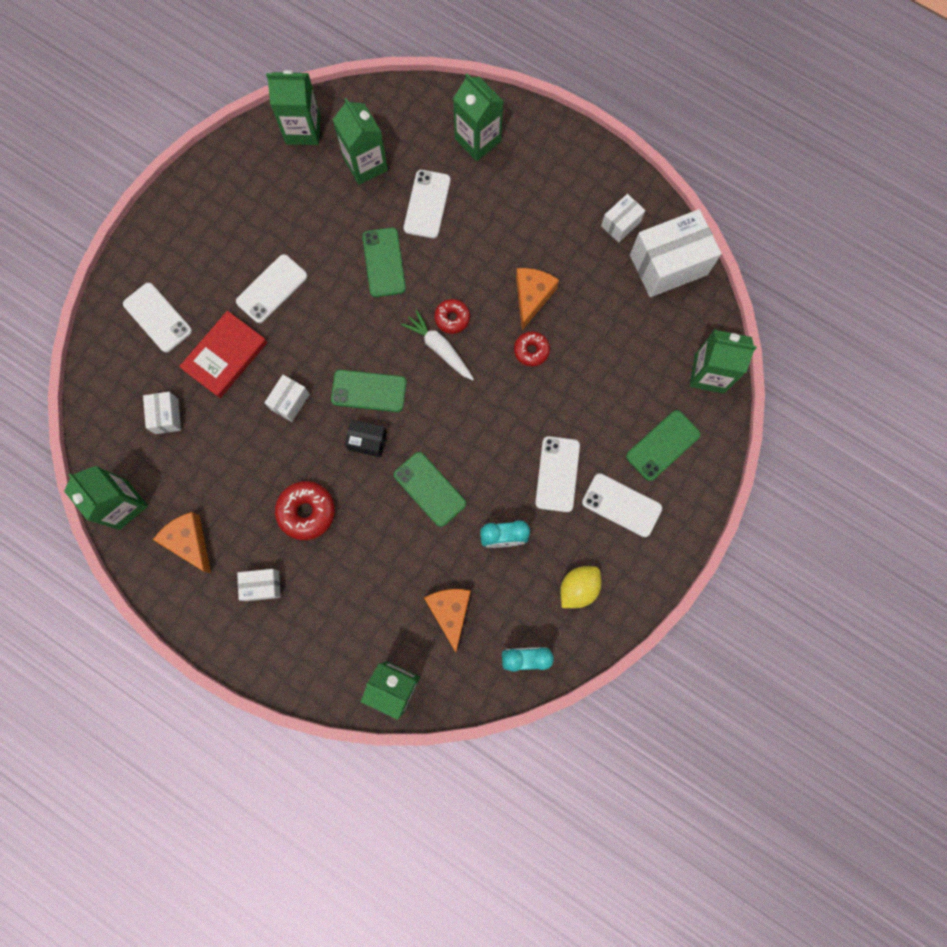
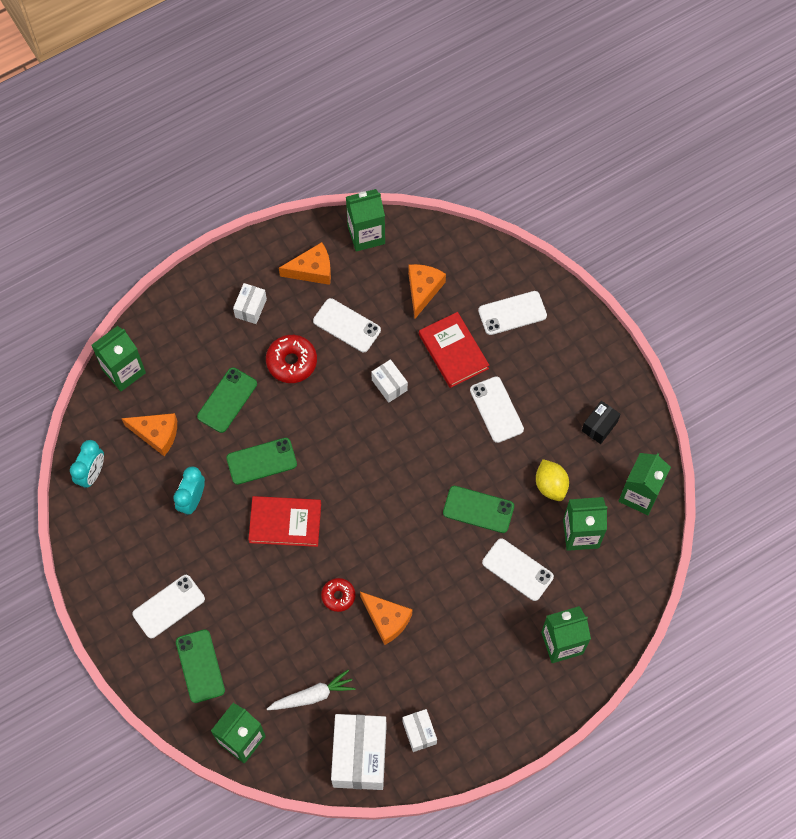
camera: 115 degrees right, 10 degrees down
white box [143,392,181,434] -> orange cheese [408,264,446,318]
green phone [331,370,407,412] -> green phone moved to [197,367,257,433]
black box [345,419,387,457] -> black box moved to [582,401,620,444]
white carrot [401,309,474,380] -> white carrot moved to [267,670,355,710]
red donut [434,299,470,334] -> none
white phone [535,436,580,512] -> white phone moved to [313,298,381,352]
yellow lemon [560,566,601,608] -> yellow lemon moved to [536,459,569,501]
none -> red book [248,496,321,547]

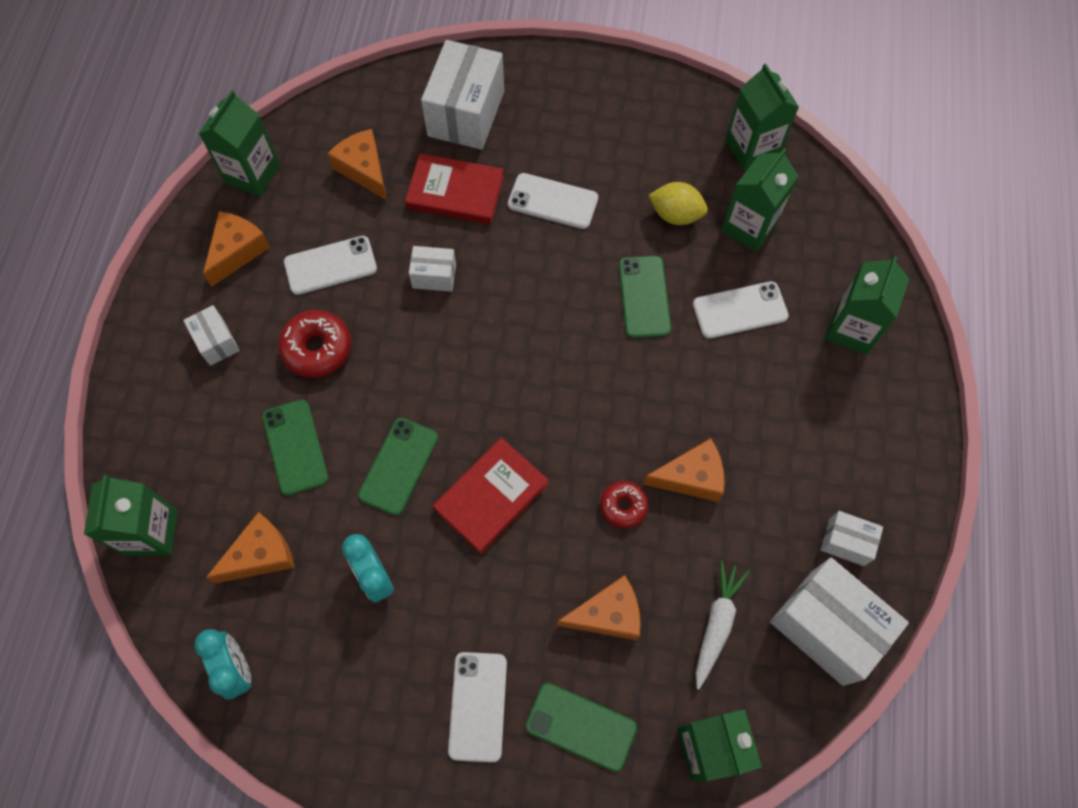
camera: 50 degrees left, 0 degrees up
green phone [443,486,514,533] -> green phone turned 60 degrees counterclockwise [619,256,671,338]
white phone [478,291,547,335] -> white box [421,40,504,150]
black box [582,401,620,444] -> none
none -> orange cheese [557,575,641,640]

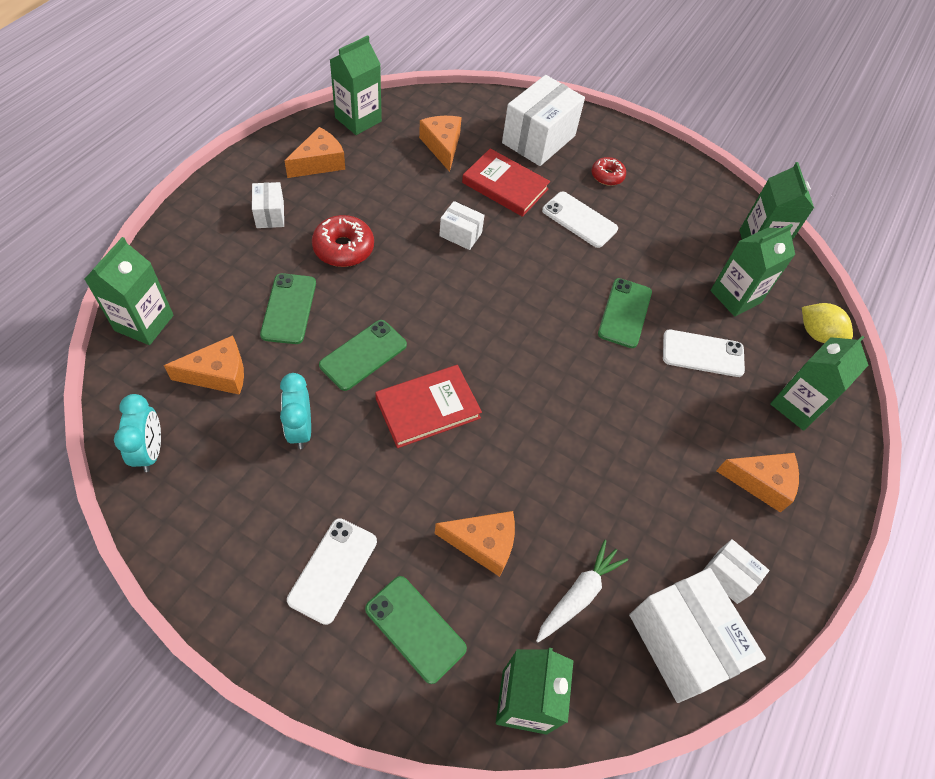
camera: 15 degrees right, 10 degrees down
white phone [284,236,377,295] -> none
red donut [600,481,648,528] -> red donut moved to [592,157,626,186]
orange cheese [643,438,725,502] -> orange cheese moved to [716,453,799,513]
yellow lemon [649,182,708,225] -> yellow lemon moved to [802,303,853,343]

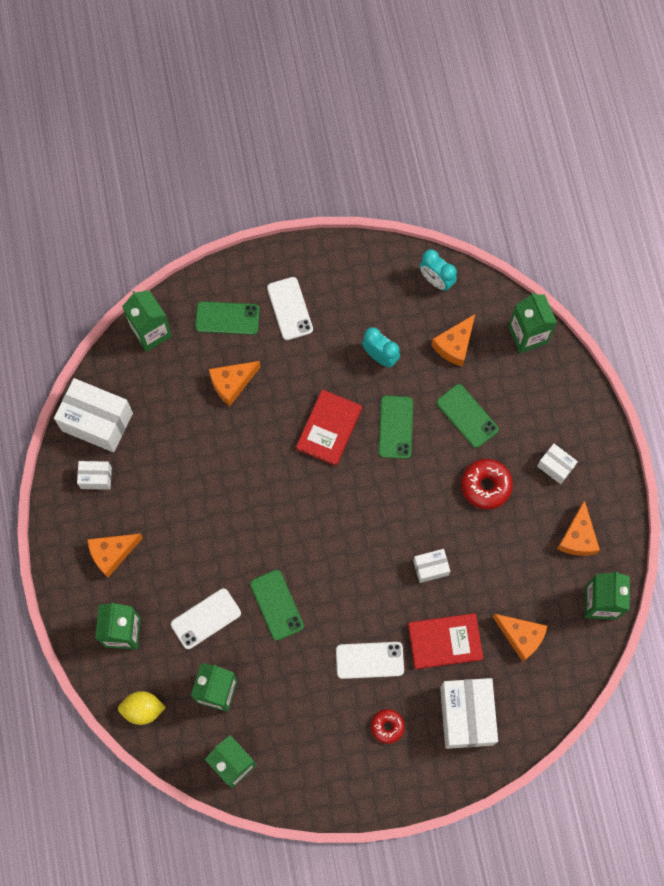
camera: 145 degrees right, 15 degrees up
white carrot [536,540,628,642] -> none

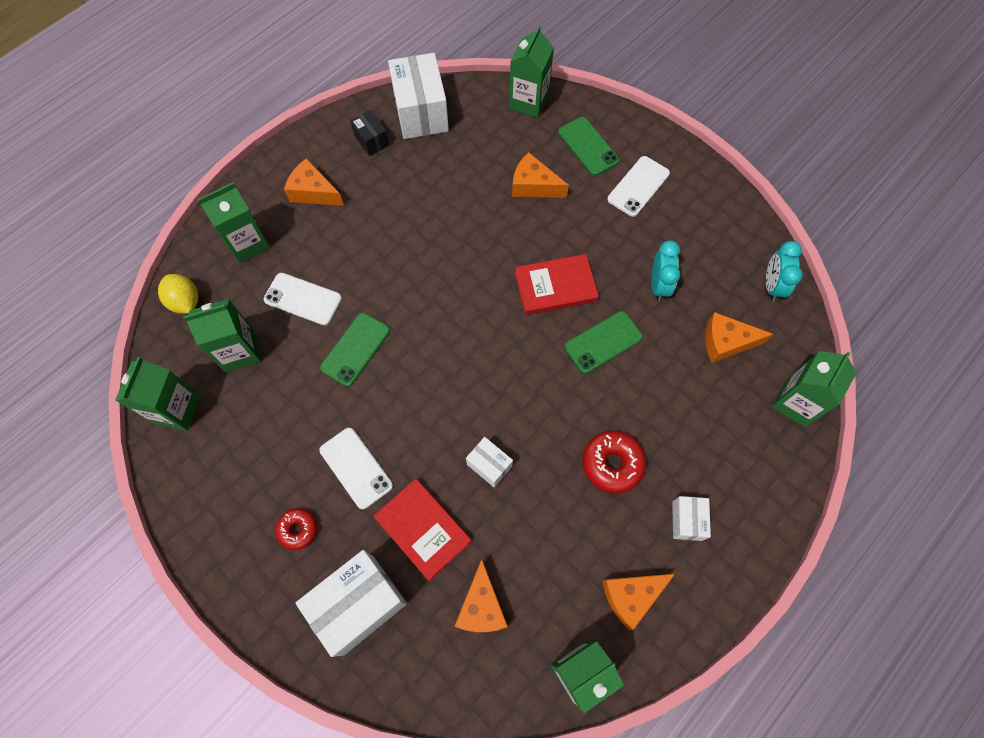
camera: 55 degrees right, 5 degrees down
white box [77,461,112,490] -> black box [350,110,390,156]
green phone [437,384,499,448] -> none

